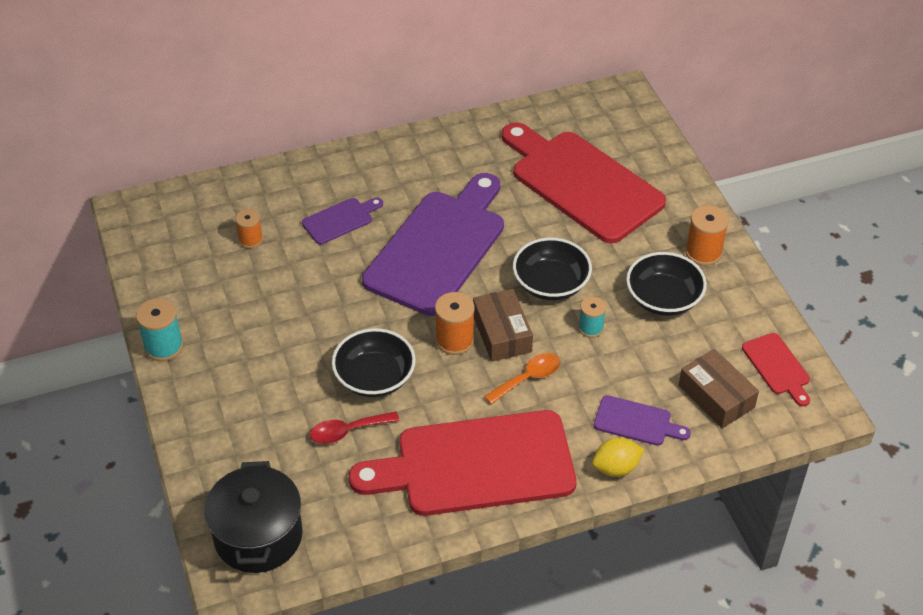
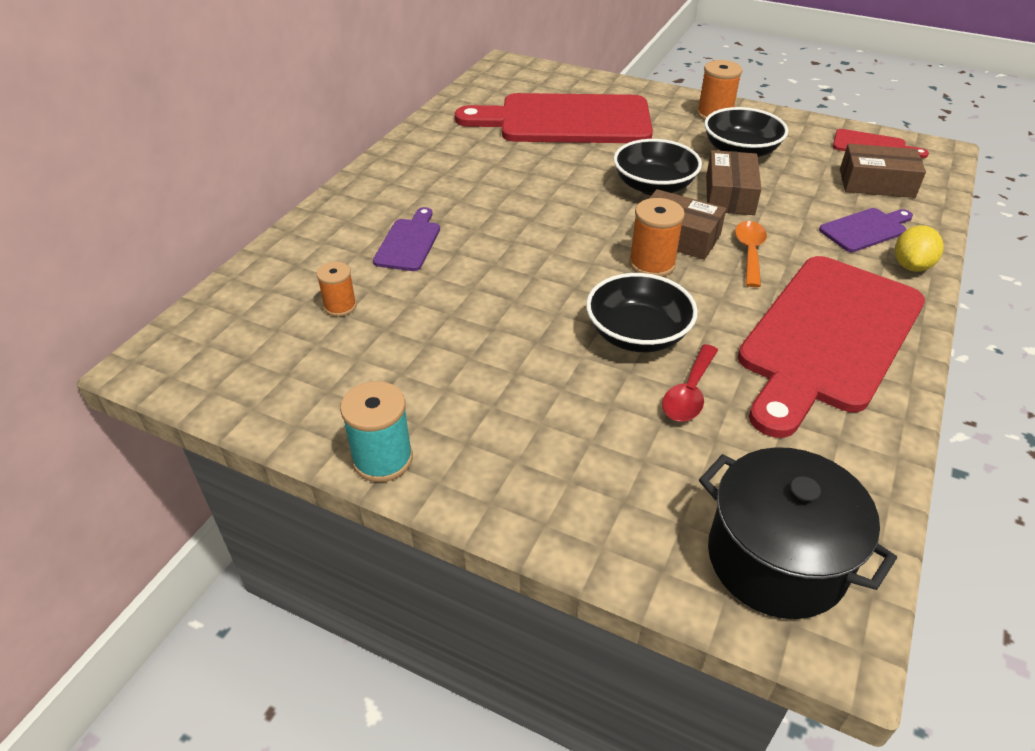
camera: 45 degrees left, 5 degrees down
purple cutting board [362,173,504,316] -> none
turquoise spool [579,297,606,338] -> brown box [706,150,761,215]

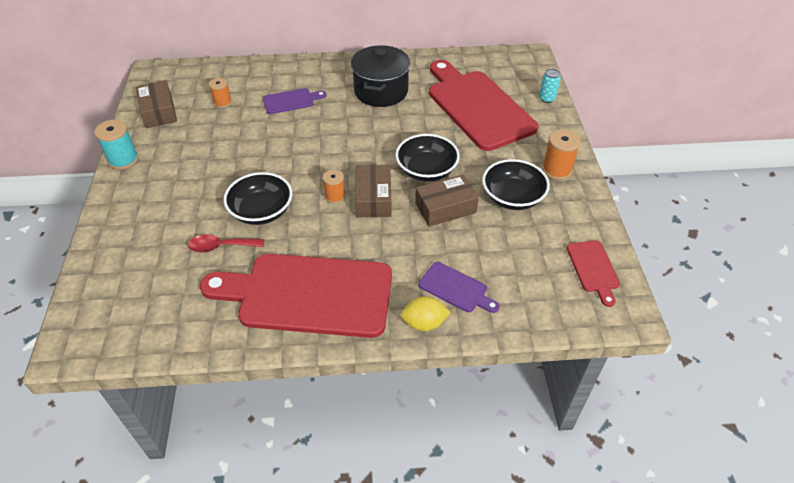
camera: 60 degrees right, 5 degrees up
orange spool [629,198,685,277] -> orange spool [323,170,345,204], size x0.66
black pot [699,447,897,619] -> black pot moved to [351,45,410,107]
orange spoon [735,221,767,287] -> none
brown box [840,144,926,198] -> brown box moved to [136,80,177,128]
none -> turquoise can [539,69,561,103]

